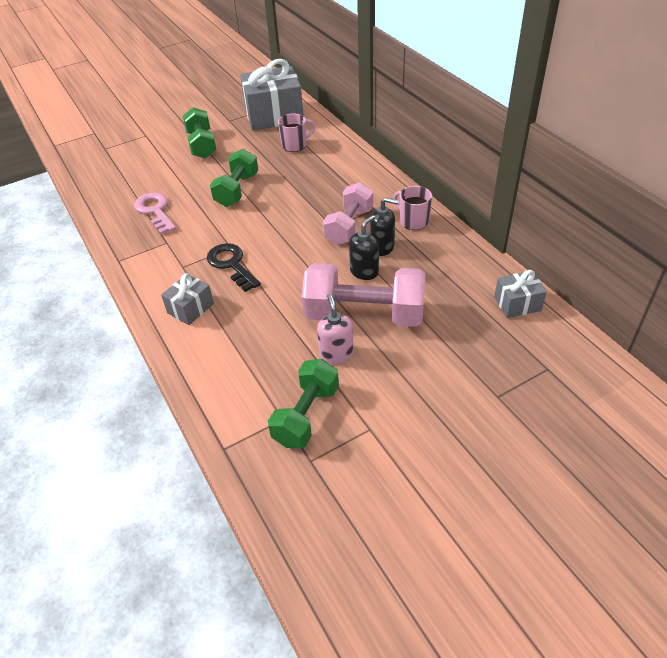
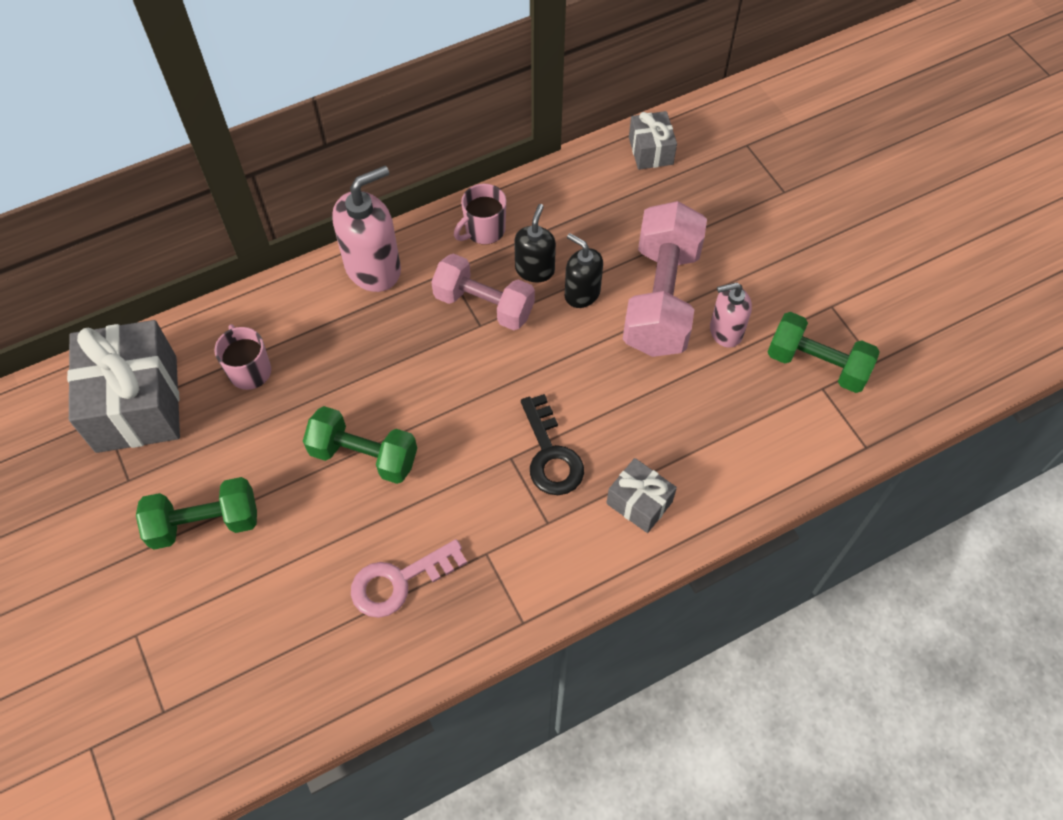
camera: 90 degrees left, 15 degrees up
black key [207,243,261,292] -> black key turned 75 degrees counterclockwise [521,394,584,495]
none -> pink soap dispenser [332,166,401,292]

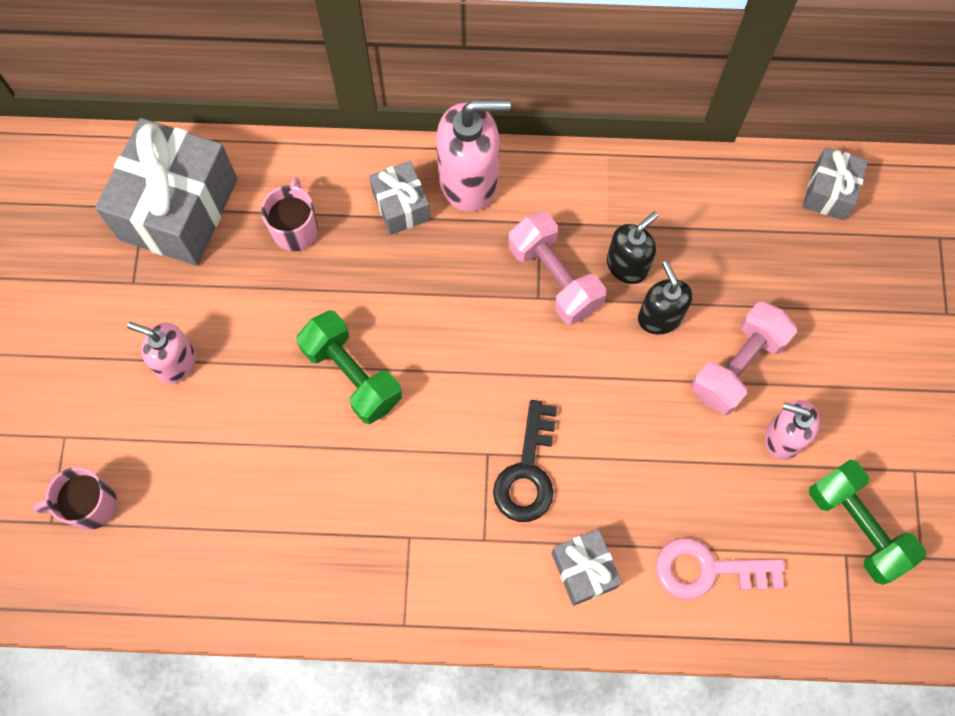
camera: 30 degrees right, 10 degrees up
green dumbbell [136,477,257,550] -> pink soap dispenser [127,322,196,384]
pink key [351,539,467,618] -> pink key moved to [656,538,785,600]
pink mug [454,184,506,245] -> pink mug moved to [33,467,117,530]
pink dumbbell [623,201,707,357] -> pink dumbbell [691,301,797,415], size x0.66
none -> grey gift [369,161,431,235]

